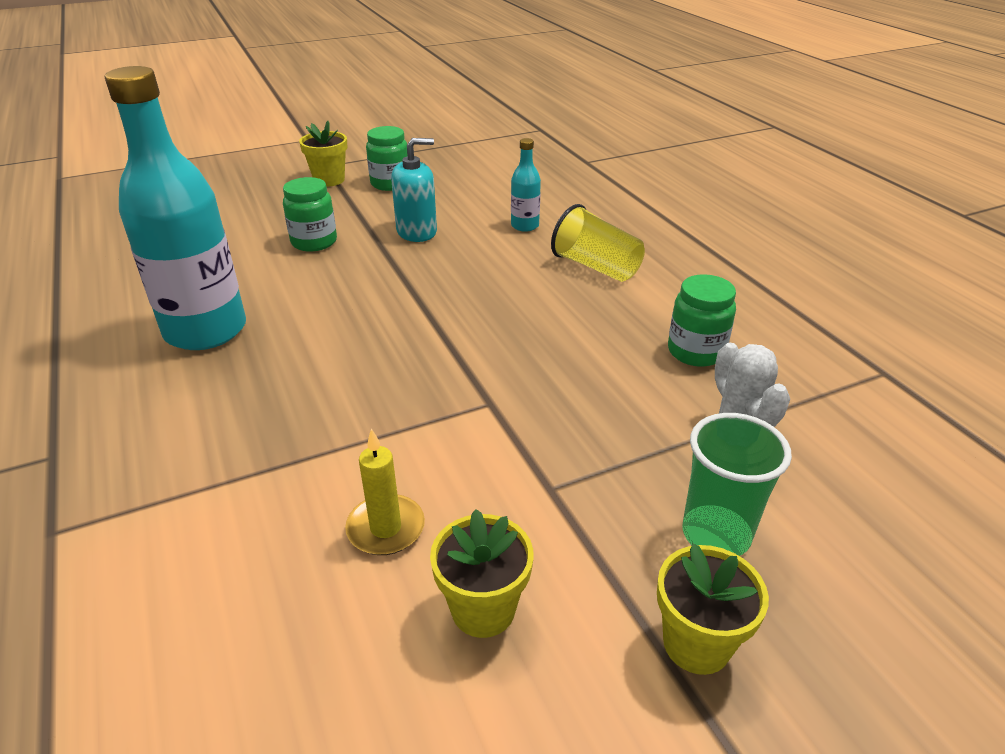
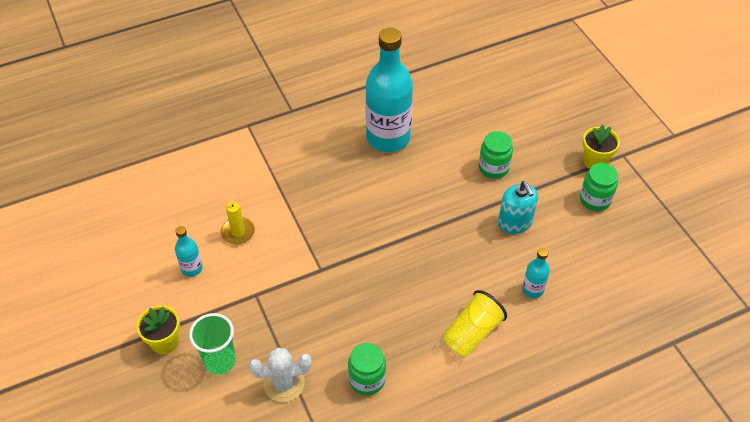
camera: 90 degrees right, 15 degrees up
yellow flower pot [430,509,534,638] -> turquoise bottle [175,226,203,277]

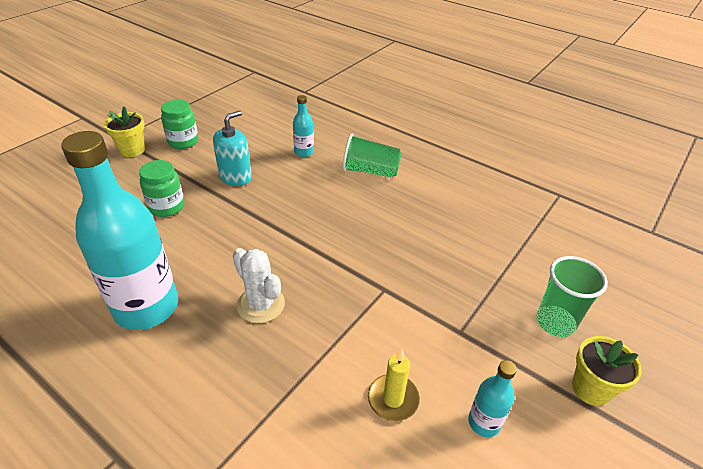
camera: 120 degrees left, 10 degrees down
white cactus [248,348,312,402] -> white cactus moved to [233,248,285,323]
green jar [348,343,386,395] -> none
yellow cup [443,290,507,356] -> green cup [342,133,402,178]

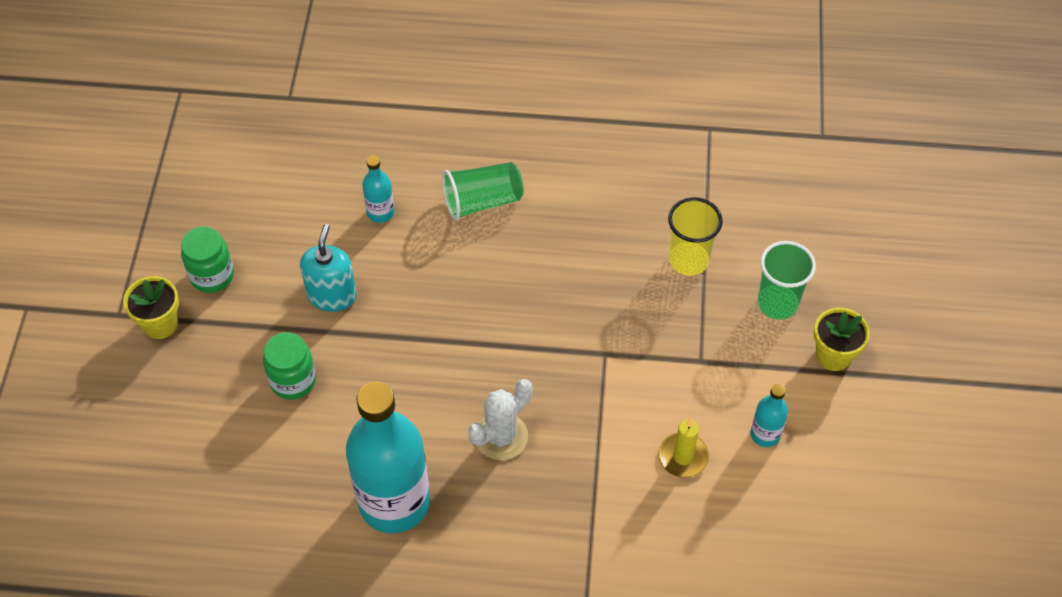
camera: 30 degrees left, 15 degrees up
white cactus [233,248,285,323] -> white cactus turned 60 degrees counterclockwise [468,379,532,460]
none -> yellow cup [668,197,723,276]

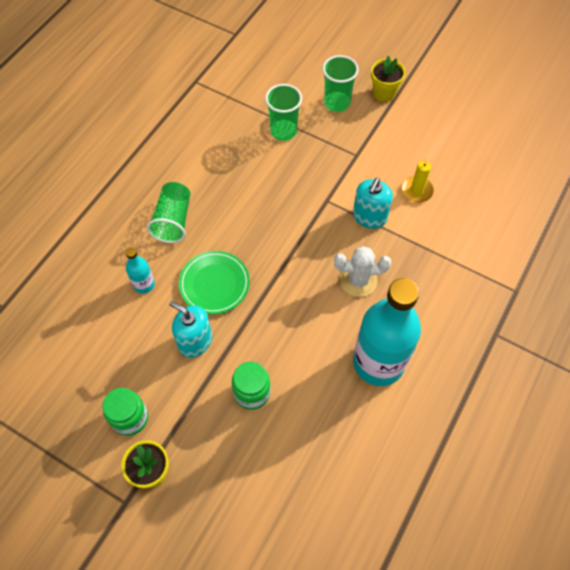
camera: 65 degrees left, 5 degrees up
white cactus [468,379,532,460] -> white cactus turned 75 degrees counterclockwise [334,246,391,297]
yellow cup [668,197,723,276] -> green cup [265,84,302,141]
turquoise bottle [750,384,788,447] -> none
none -> green plate [179,251,250,314]
none -> turquoise soap dispenser [353,178,393,229]

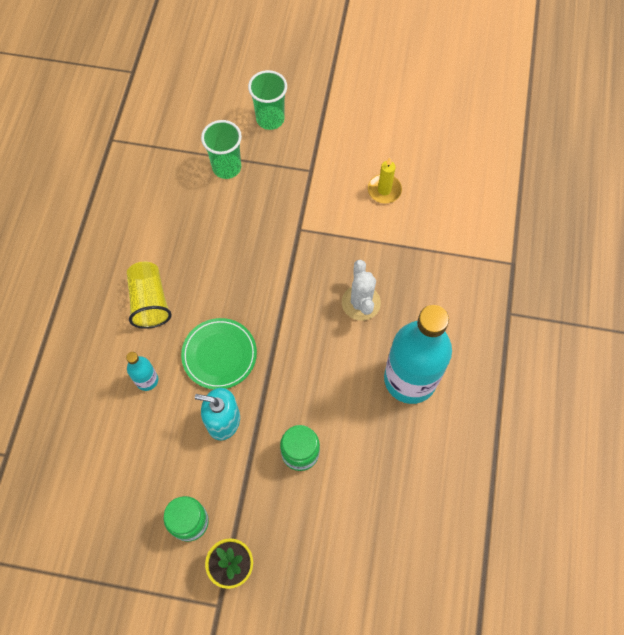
camera: 20 degrees left, 5 degrees up
green cup [147,182,191,243] -> yellow cup [127,262,172,329]
white cactus [334,246,391,297] -> white cactus turned 75 degrees counterclockwise [342,260,381,321]
turquoise soap dispenser [353,178,393,229] -> none
yellow flower pot [371,56,406,102] -> none

